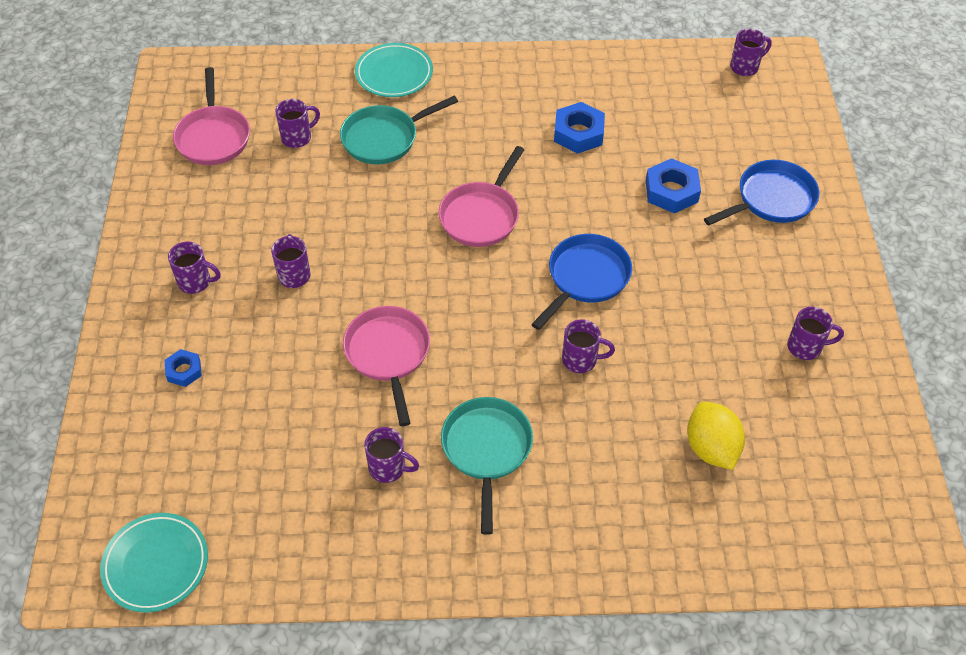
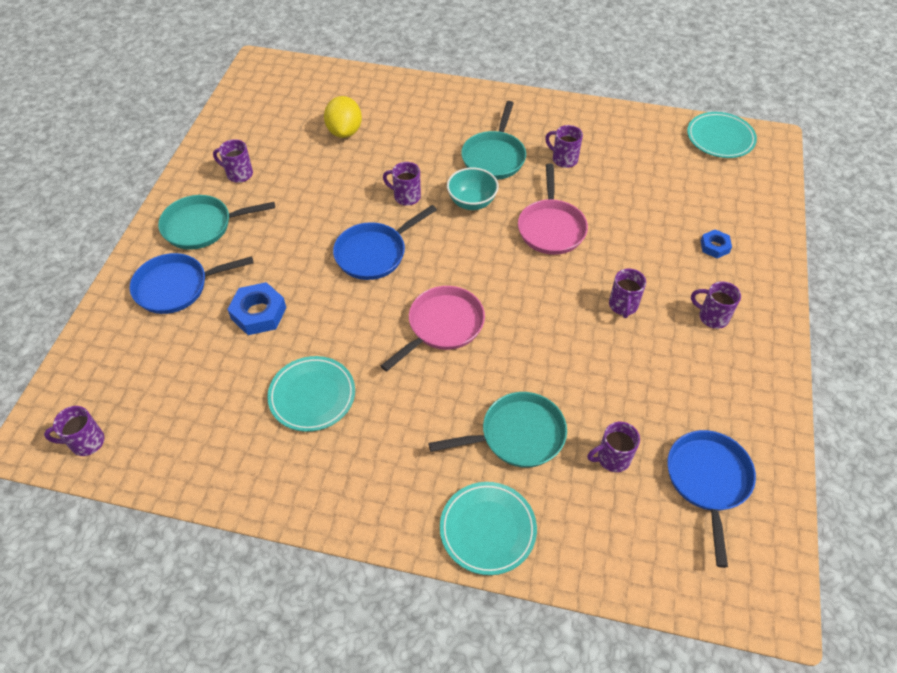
camera: 165 degrees left, 0 degrees up
pink pan [173,67,250,165] -> blue pan [667,430,756,568]
blue nut [554,102,605,154] -> turquoise plate [267,356,355,432]
none -> turquoise pan [158,195,275,250]
none -> turquoise bowl [447,168,499,210]

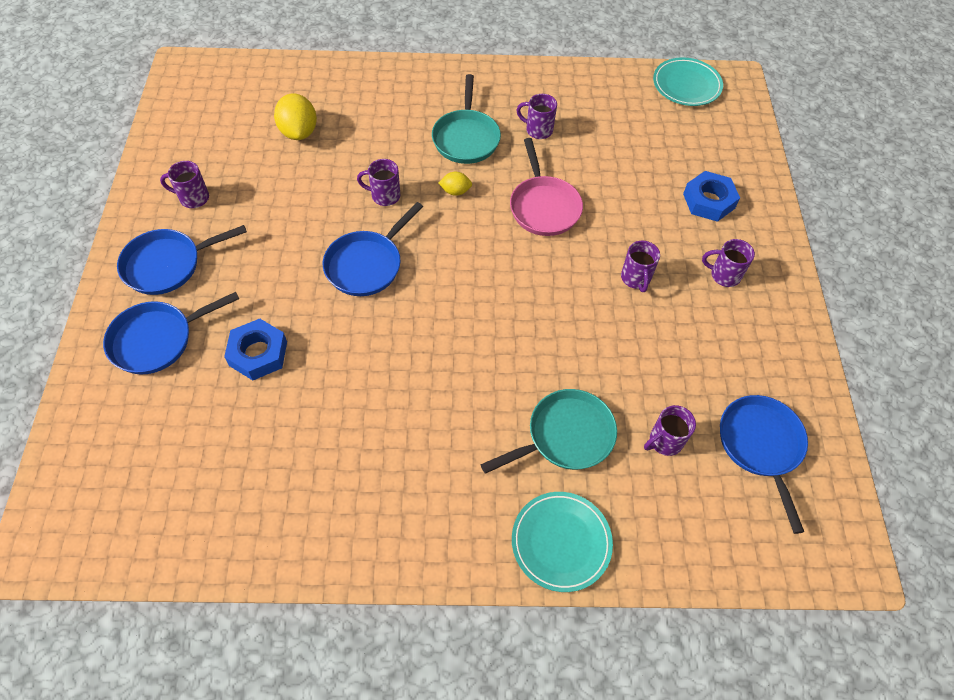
camera: 15 degrees left, 5 degrees up
purple mug [44,406,104,456] -> none
turquoise pan [158,195,275,250] -> blue pan [117,225,247,295]
turquoise plate [267,356,355,432] -> none
pink pan [381,286,485,372] -> none
turquoise bowl [447,168,499,210] -> yellow lemon [438,172,472,196]
blue nut [701,229,732,258] -> blue nut [683,171,740,222], size x1.69

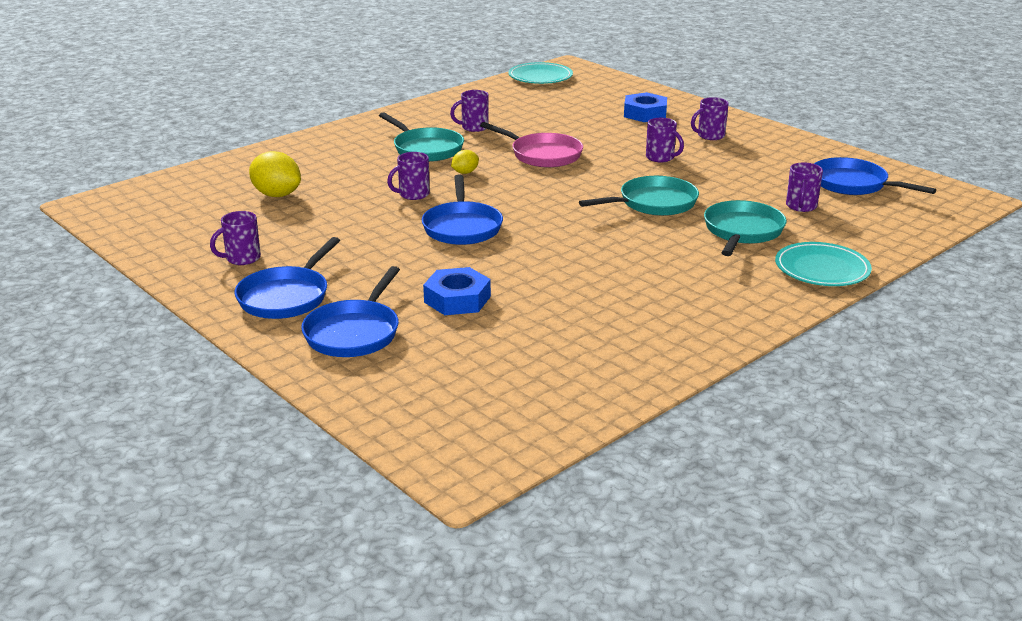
camera: 40 degrees left, 30 degrees down
none -> turquoise pan [579,176,699,216]

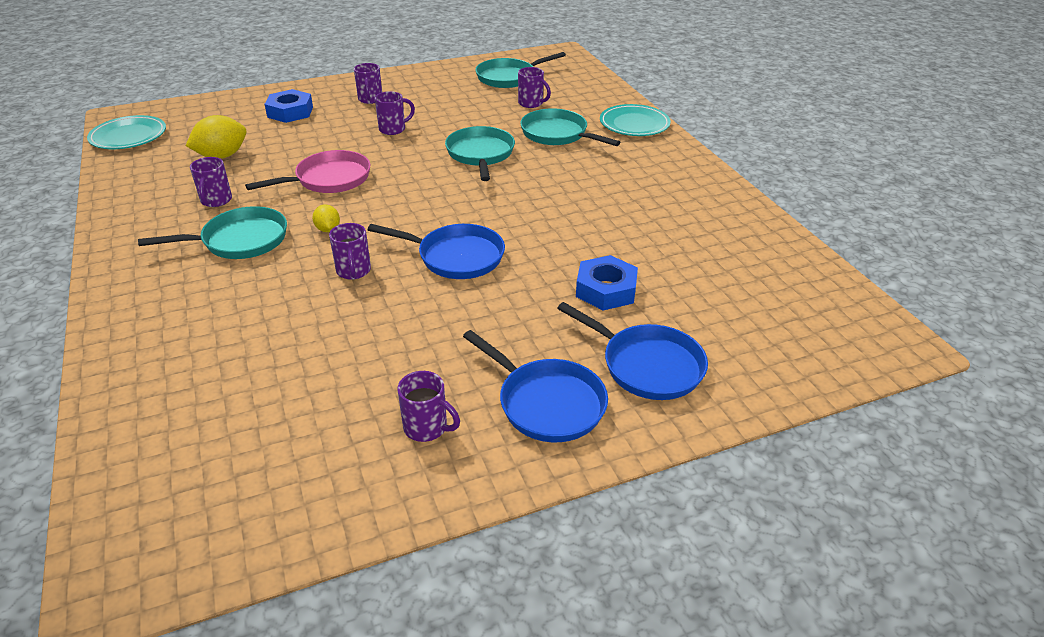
camera: 70 degrees left, 10 degrees up
purple mug [210,211,261,265] -> purple mug turned 45 degrees counterclockwise [397,371,460,442]
yellow lemon [249,151,301,197] -> yellow lemon moved to [186,115,246,159]
blue pan [814,157,936,195] -> turquoise pan [476,52,566,88]

